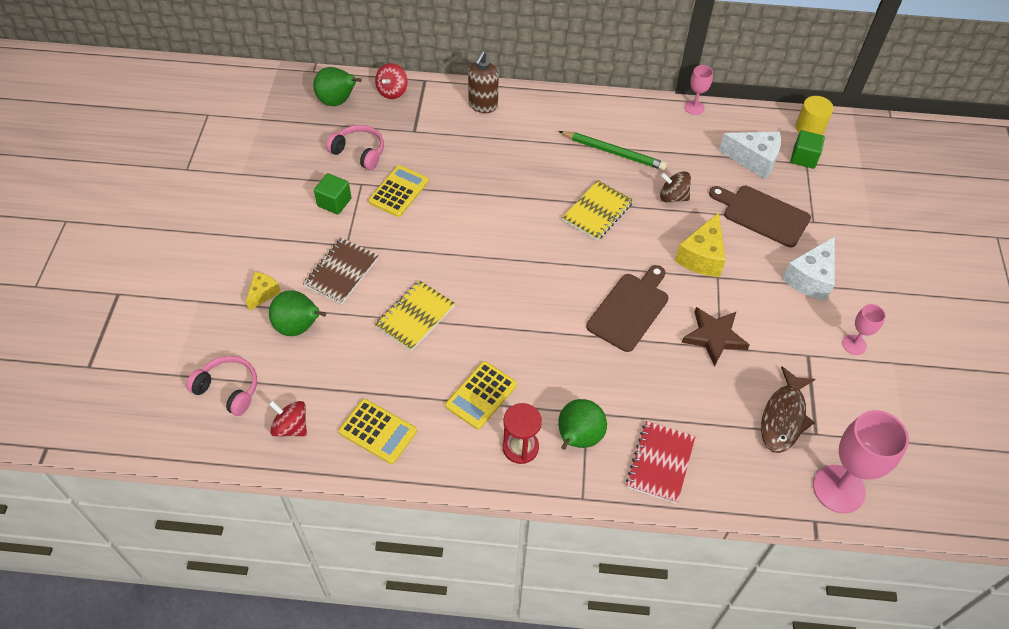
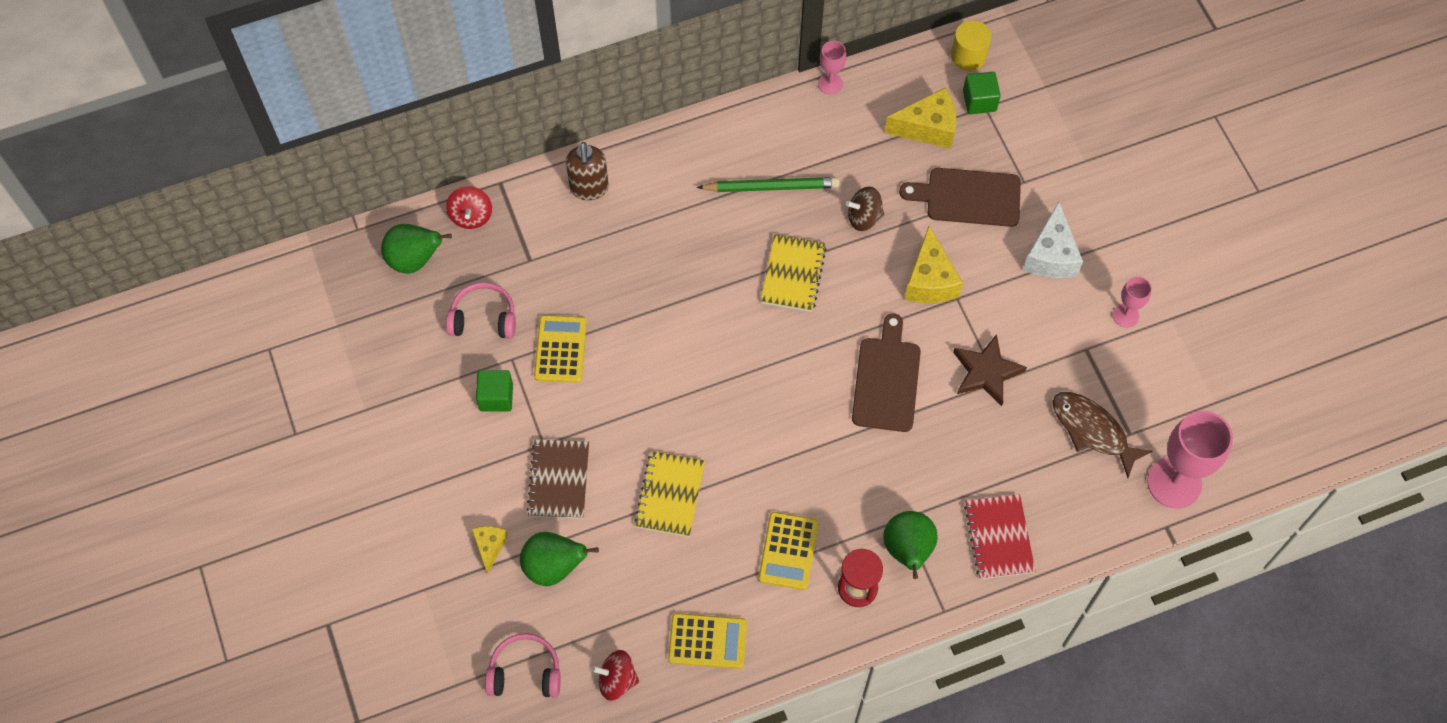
camera: 25 degrees left, 10 degrees up
white cheese [719,132,781,179] -> yellow cheese [885,88,956,149]
brown fish [761,366,816,453] -> brown fish turned 135 degrees clockwise [1053,392,1152,478]

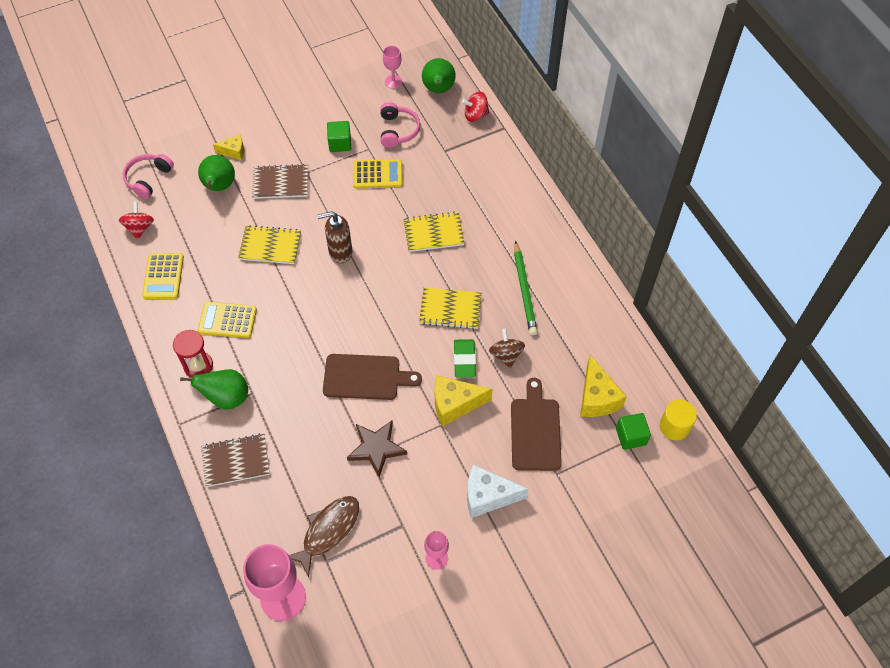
camera: 85 degrees right, 5 degrees down
pink headphones [485,633,561,698] -> pink headphones turned 150 degrees counterclockwise [123,154,174,199]
brown soap dispenser [566,142,609,200] -> brown soap dispenser moved to [317,211,352,263]
pink goblet [818,41,846,95] -> pink goblet moved to [383,46,402,89]
red notebook [964,494,1036,579] -> brown notebook [201,434,270,487]
none -> yellow notebook [403,212,464,252]
none -> green eraser [454,339,476,378]

